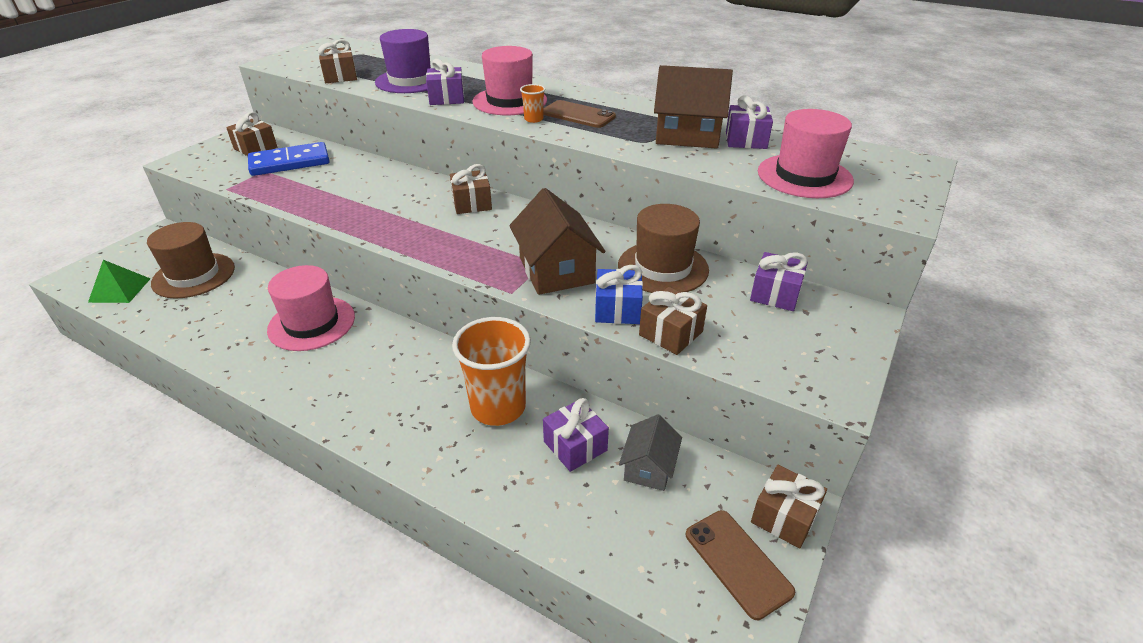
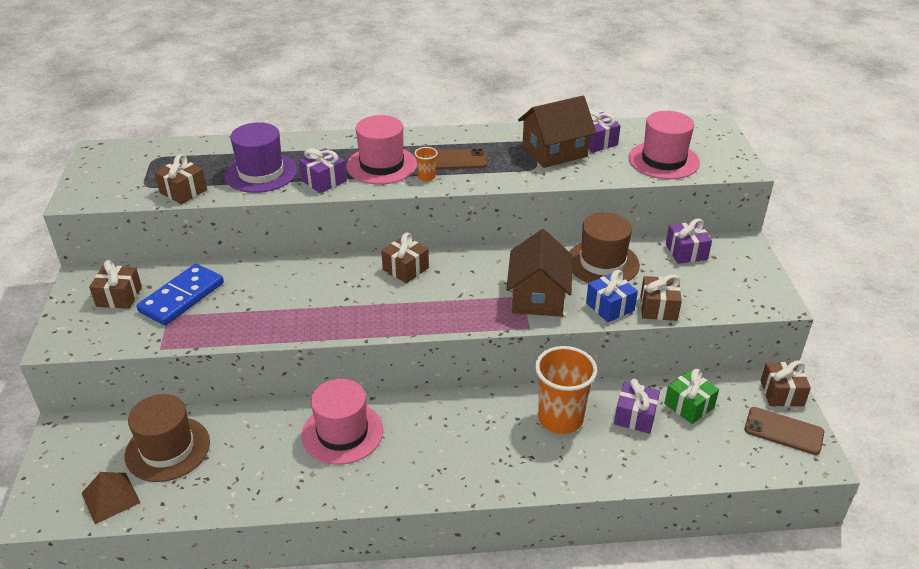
camera: 35 degrees left, 0 degrees up
green pyramid [88,260,151,303] -> brown pyramid [82,472,141,524]
brown house [509,188,606,295] -> brown house turned 60 degrees clockwise [506,229,572,317]
grey house [619,414,682,491] -> green gift [664,369,719,424]

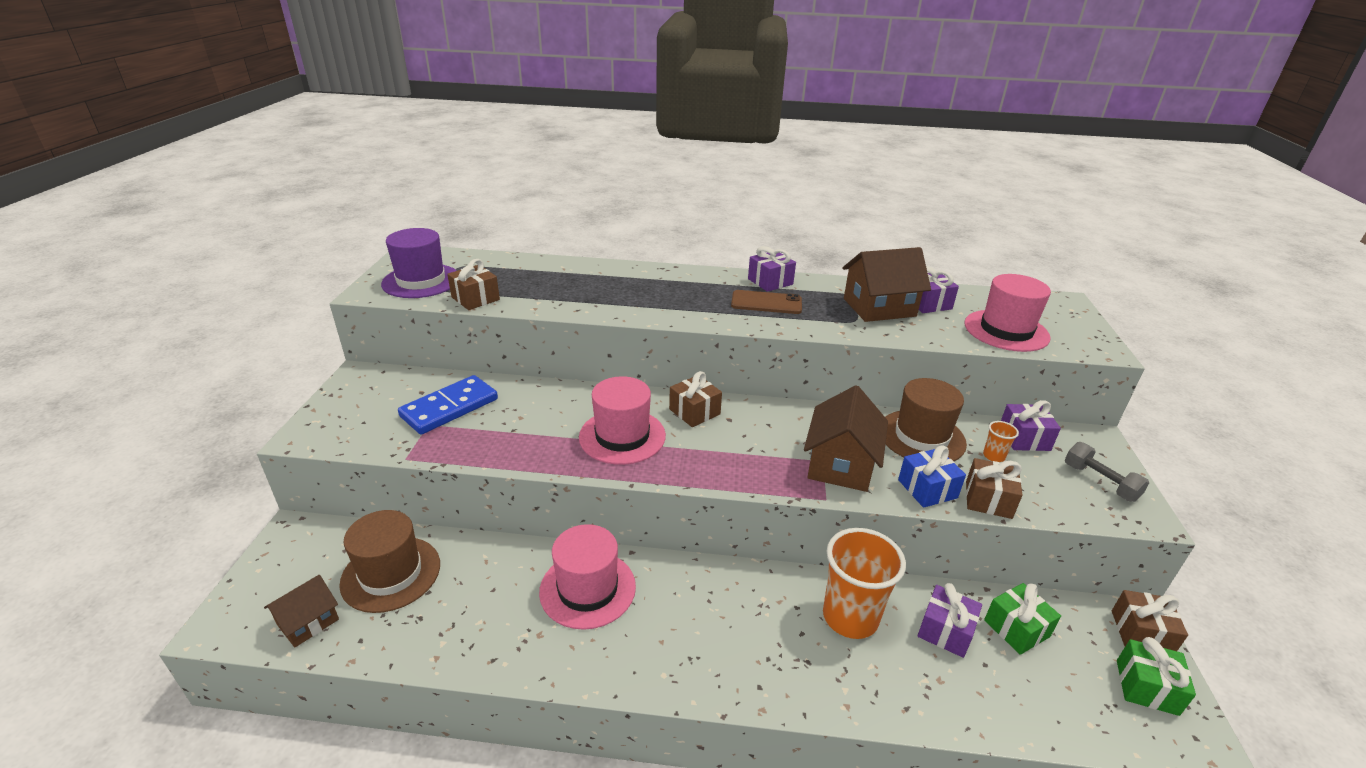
camera: 10 degrees right, 5 degrees down
brown pyramid [82,472,141,524] -> brown house [264,575,339,647]
brown gift [89,260,142,309] -> none
purple hat [224,122,297,193] -> purple hat moved to [381,228,457,298]
purple gift [299,148,347,193] -> purple gift moved to [748,246,796,292]
pink hat [346,115,417,184] -> pink hat moved to [579,376,666,465]
orange cup [414,147,438,181] -> orange cup moved to [983,421,1019,462]
brown phone [744,407,824,455] -> green gift [1117,637,1196,716]
none -> grey dumbbell [1065,442,1149,502]

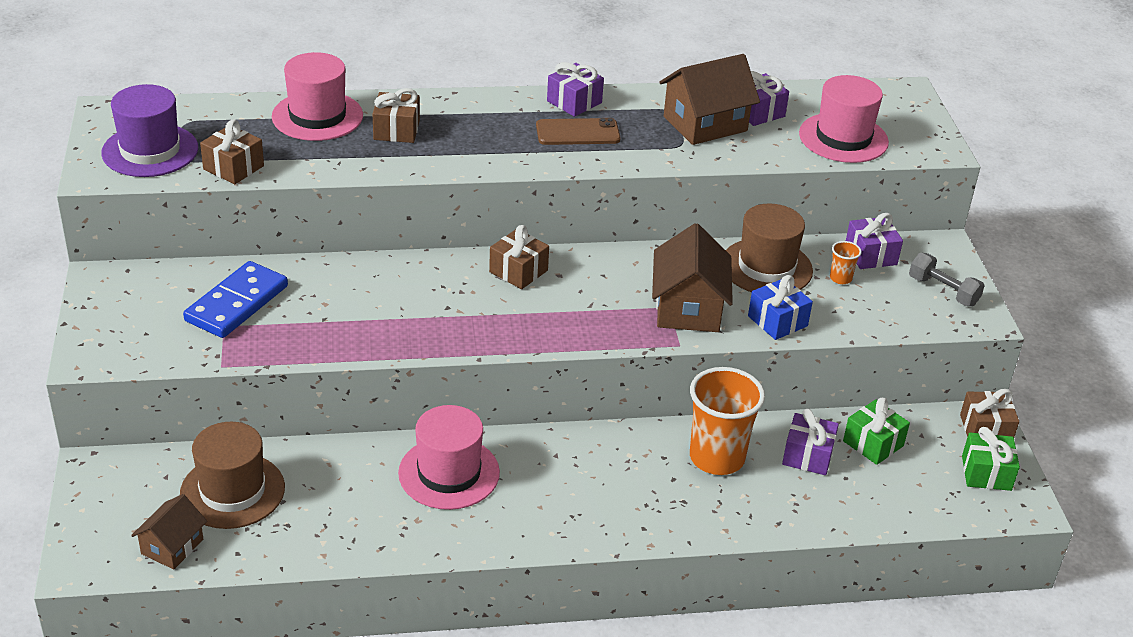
camera: 15 degrees left, 5 degrees up
pink hat [579,376,666,465] -> pink hat moved to [272,52,363,141]
brown gift [966,458,1022,519] -> brown gift moved to [373,88,420,143]

